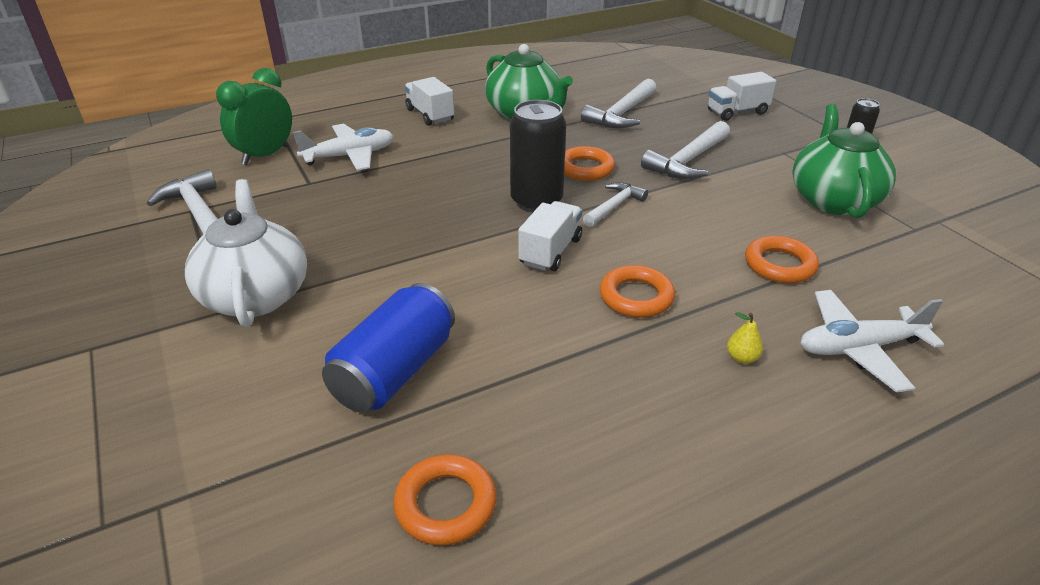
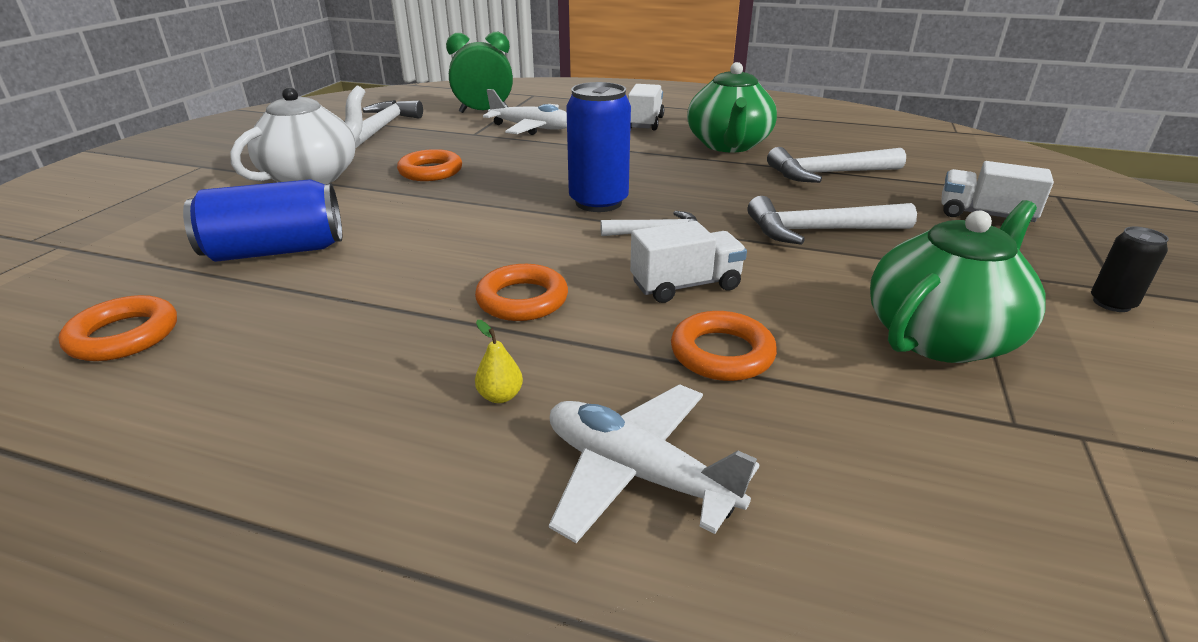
camera: 45 degrees right, 5 degrees down
black can [510,100,566,212] -> blue can [566,82,631,212]
white truck [518,201,582,271] -> white truck moved to [630,221,747,303]
orange ring [564,146,615,181] -> orange ring moved to [397,149,462,181]

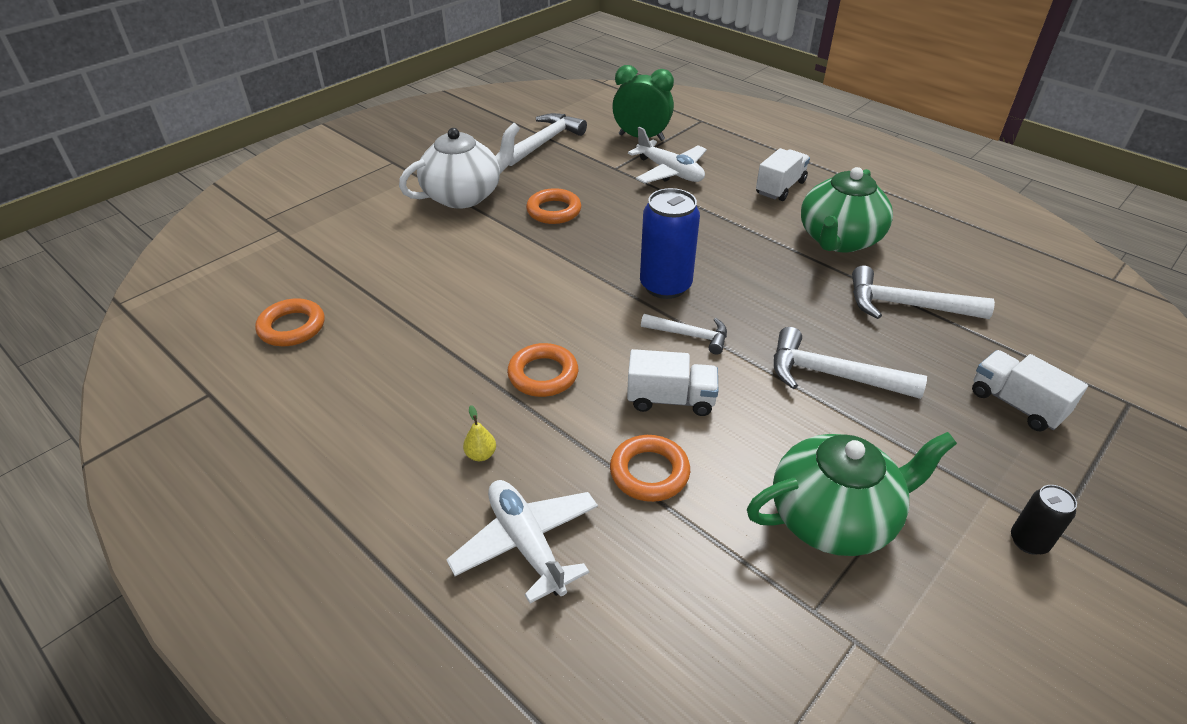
camera: 25 degrees right, 10 degrees up
blue can [183,179,342,262] -> none

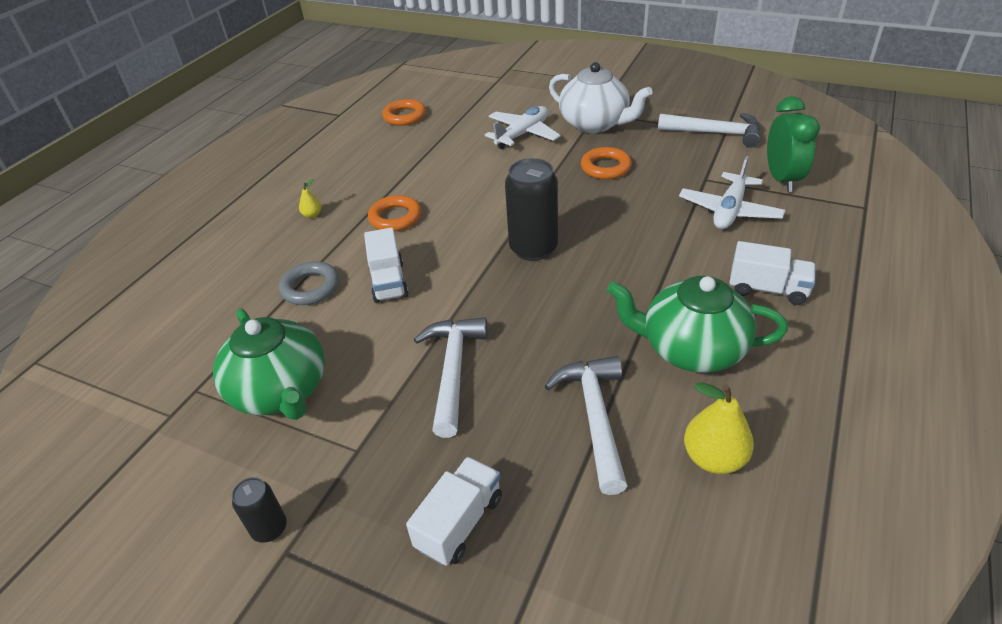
camera: 75 degrees right, 0 degrees up
white plane [446,480,598,604] -> white plane moved to [485,106,561,149]
orange ring [610,435,690,502] -> grey ring [279,261,339,305]
blue can [640,188,700,299] -> black can [505,158,558,261]
white hammer [641,314,727,355] -> none
none -> yellow pear [684,382,754,474]

